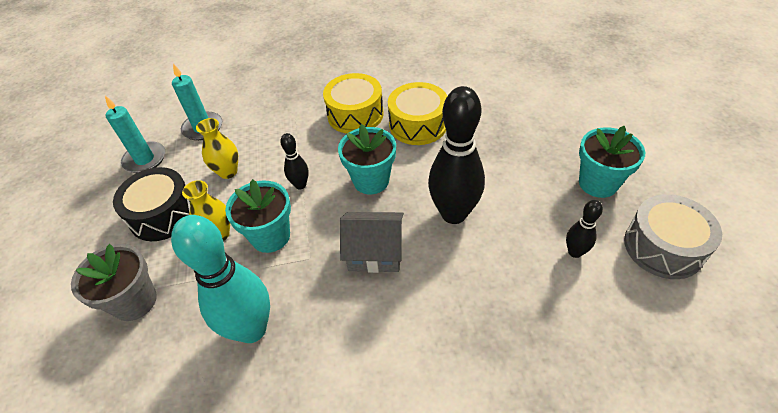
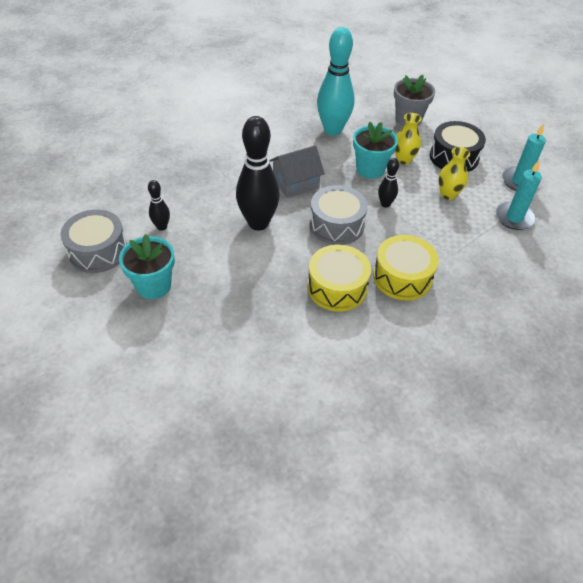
camera: 145 degrees right, 0 degrees up
turquoise flower pot [338,124,396,194] -> grey drum [310,185,368,245]

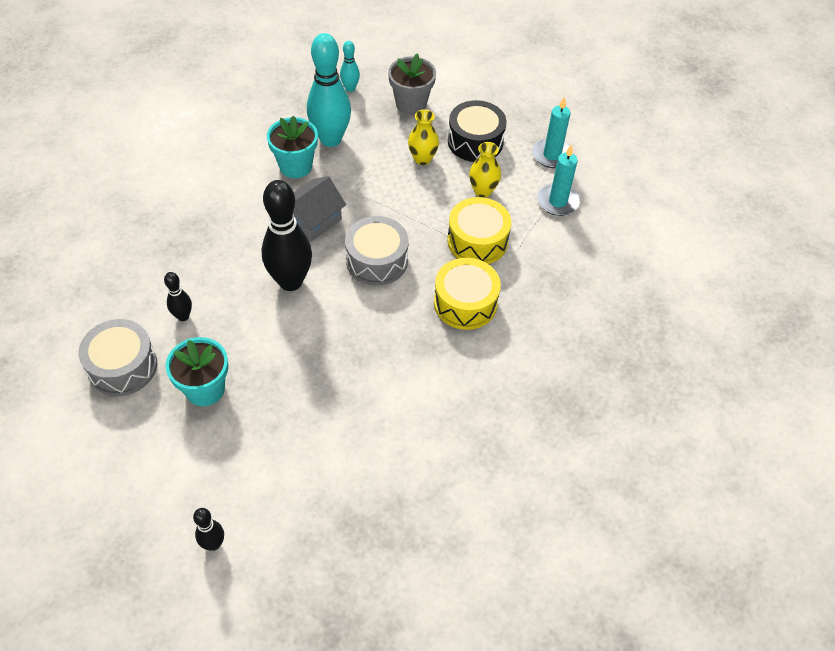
camera: 20 degrees left, 5 degrees up
yellow drum [308,245,371,312] -> yellow drum moved to [447,197,511,264]
turquoise flower pot [353,122,398,179] -> turquoise flower pot moved to [267,115,318,178]
black bowling pin [378,158,399,208] -> black bowling pin moved to [193,508,224,551]
none -> turquoise bowling pin [340,41,360,92]

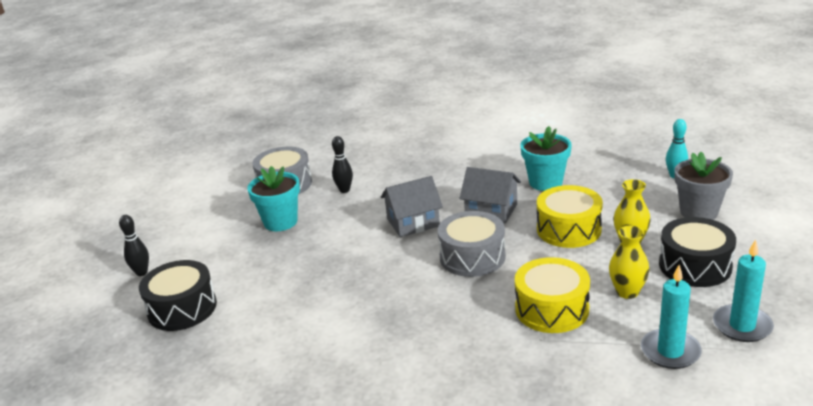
camera: 75 degrees right, 25 degrees down
black bowling pin [261,180,312,291] -> grey house [381,176,443,237]
turquoise bowling pin [307,33,351,147] -> none
yellow drum [434,258,501,330] -> yellow drum moved to [537,185,603,248]
none -> black drum [139,260,217,331]

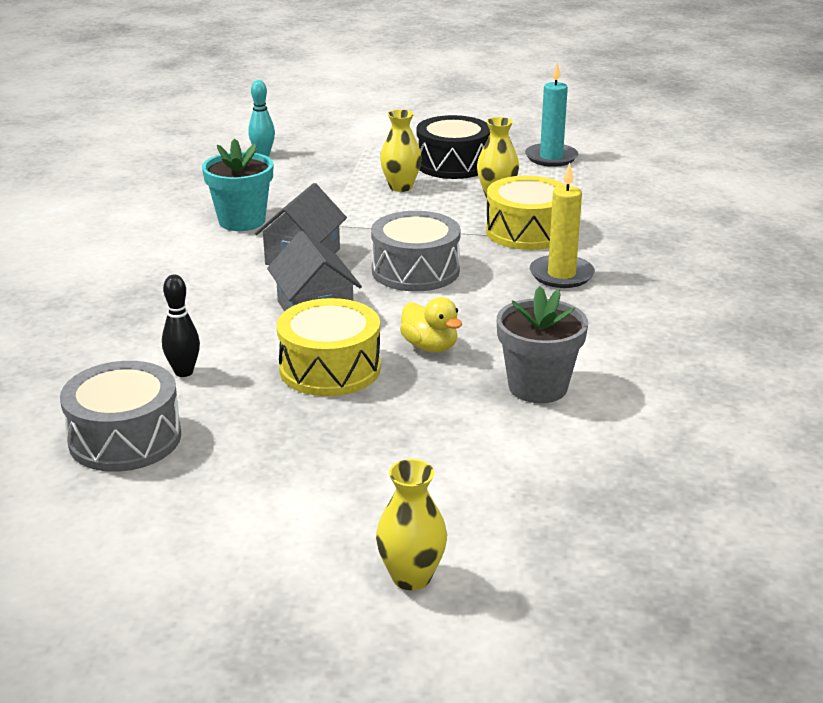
camera: 95 degrees left, 0 degrees up
black bowling pin [119,215,149,276] -> yellow vase [376,459,447,590]
black drum [139,260,217,331] -> none
turquoise flower pot [247,166,300,231] -> none
yellow drum [537,185,603,248] -> yellow drum moved to [277,298,381,396]
turquoise candle [641,265,702,369] -> none
grey flower pot [674,152,733,220] -> grey flower pot moved to [497,286,588,403]
none -> yellow duck [400,297,462,352]
none -> yellow candle [530,163,595,288]

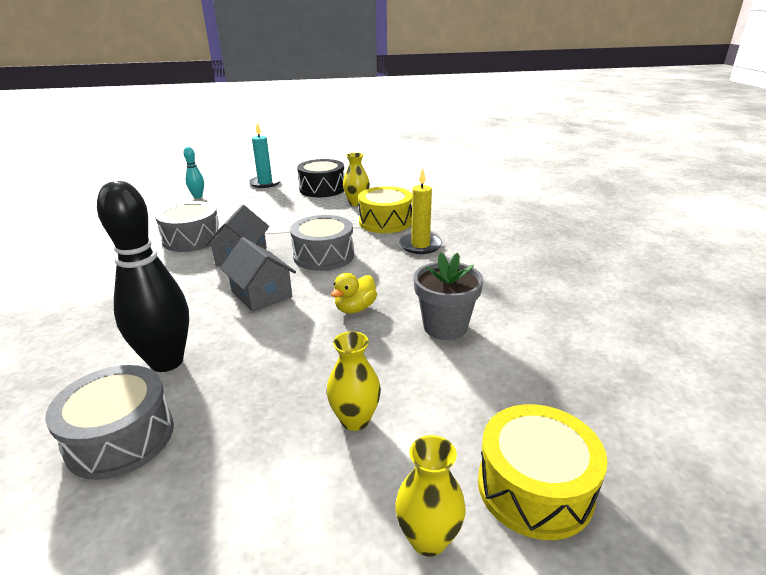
camera: 15 degrees left, 0 degrees up
black bowling pin [162,275,200,377] -> black bowling pin [97,181,189,372], size x2.10
turquoise flower pot [202,138,273,231] -> grey drum [155,201,221,252]
yellow drum [277,298,381,396] -> yellow drum moved to [478,404,608,540]
yellow vase [380,109,422,192] -> yellow vase moved to [327,331,381,431]
yellow duck [400,297,462,352] -> yellow duck turned 90 degrees clockwise [331,273,377,313]
turquoise candle [525,62,578,167] -> turquoise candle moved to [249,123,281,188]

